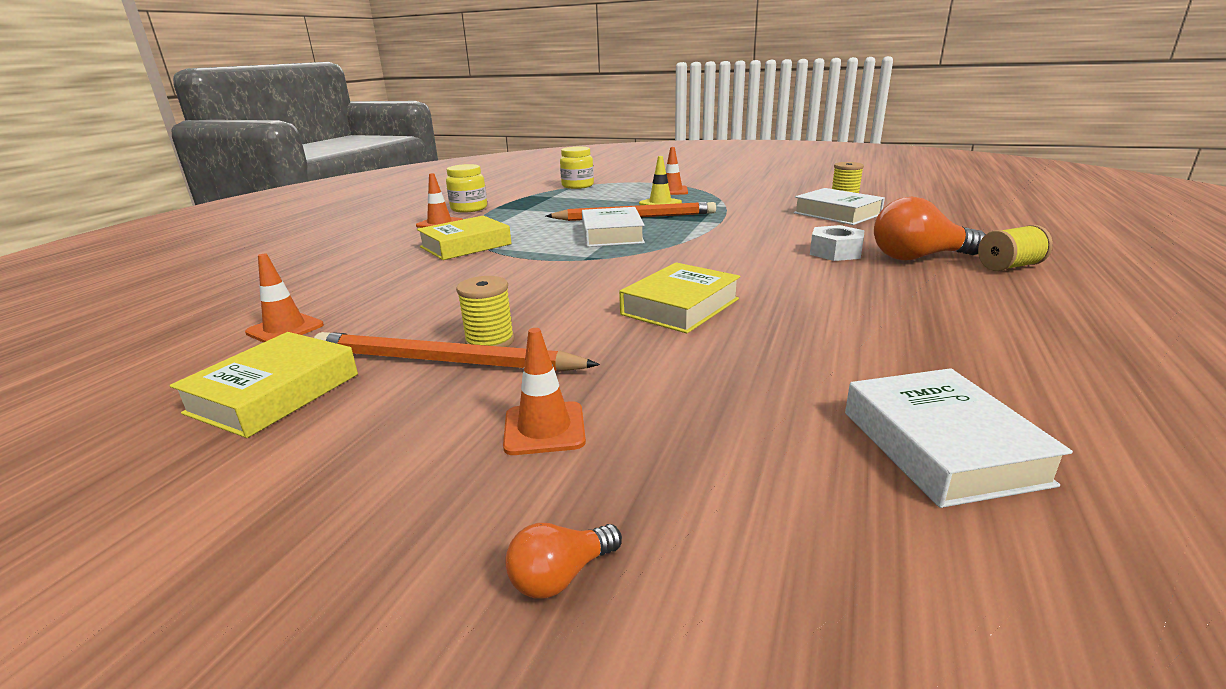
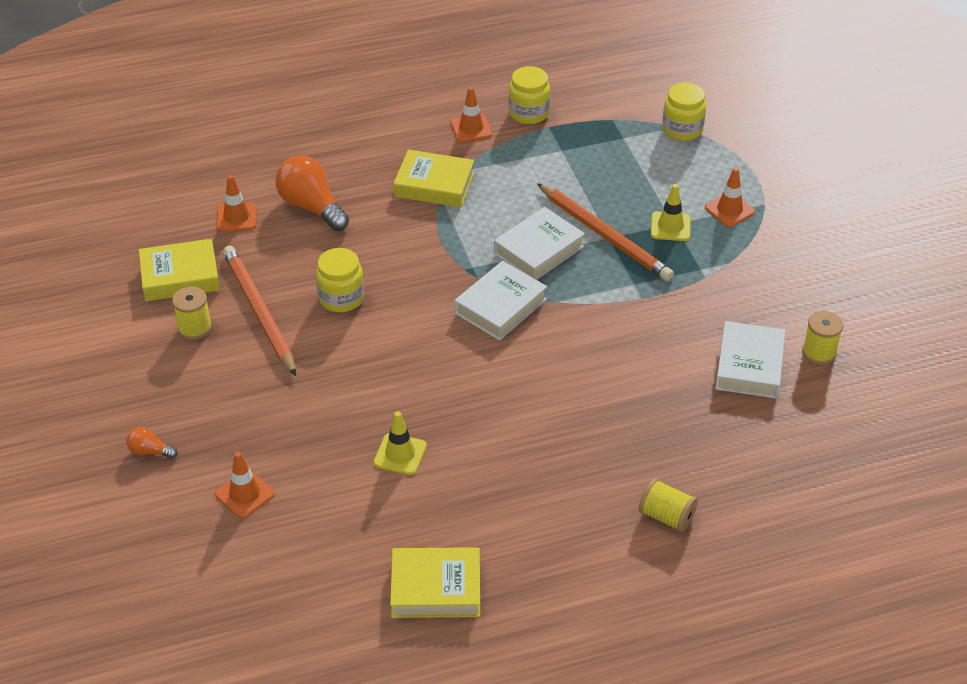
camera: 50 degrees right, 20 degrees up
yellow spool [456,276,514,347] -> yellow spool moved to [172,287,212,340]
orange traffic cone [503,328,586,455] -> orange traffic cone moved to [215,452,275,518]
yellow book [619,262,740,333] -> yellow book moved to [390,547,480,618]
white nut [810,225,865,261] -> none
white book [845,368,1073,508] -> white book moved to [455,261,547,341]
orange light bulb [874,197,986,260] -> orange light bulb moved to [275,155,349,231]
none -> yellow jar [316,248,364,312]
none -> yellow traffic cone [373,411,427,475]

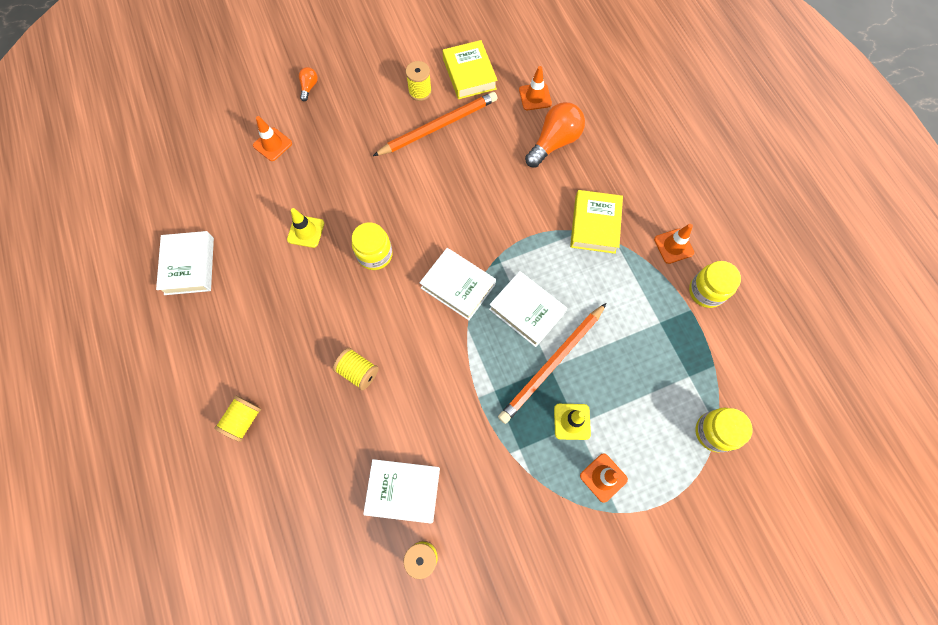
camera: 85 degrees right, 25 degrees up
yellow jar [316,248,364,312] -> yellow jar moved to [352,222,393,270]
yellow book [390,547,480,618] -> white book [156,231,214,295]
none -> yellow spool [333,348,379,390]

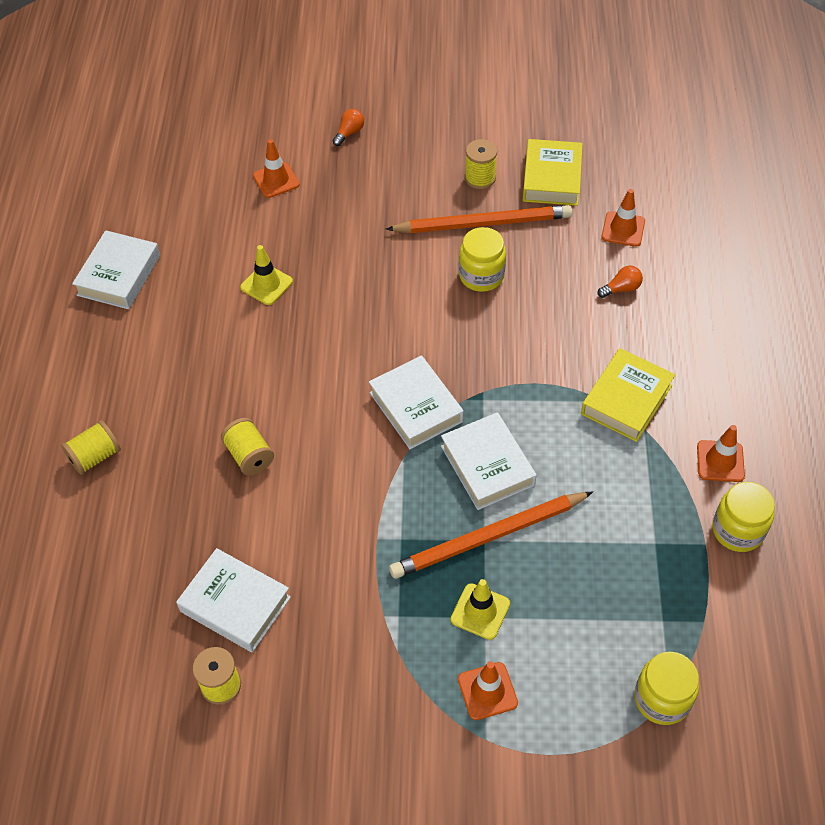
camera: 25 degrees right, 15 degrees down
yellow jar [352,222,393,270] -> yellow jar moved to [459,227,506,292]
orange light bulb [525,102,585,168] -> orange light bulb [597,265,643,298], size x0.48

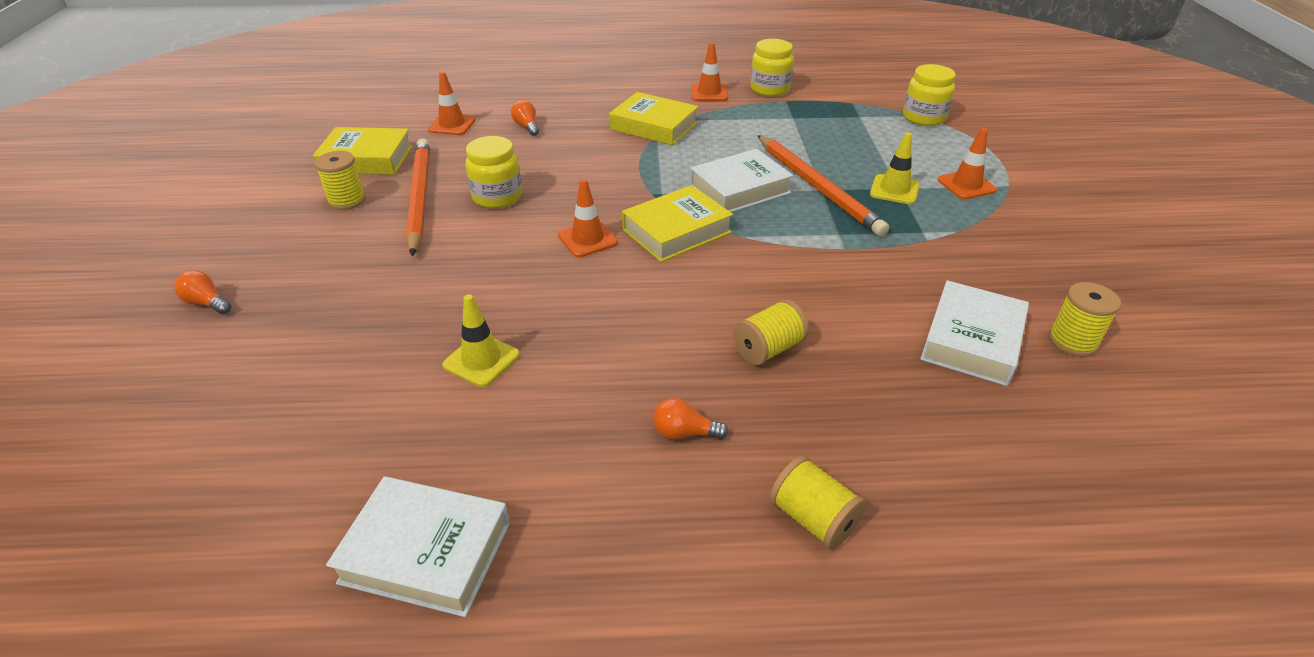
camera: 95 degrees left, 15 degrees down
orange traffic cone [253,139,300,198] -> orange traffic cone moved to [558,179,618,257]
white book [369,355,464,449] -> yellow book [622,185,733,262]
none -> orange light bulb [653,398,729,440]

